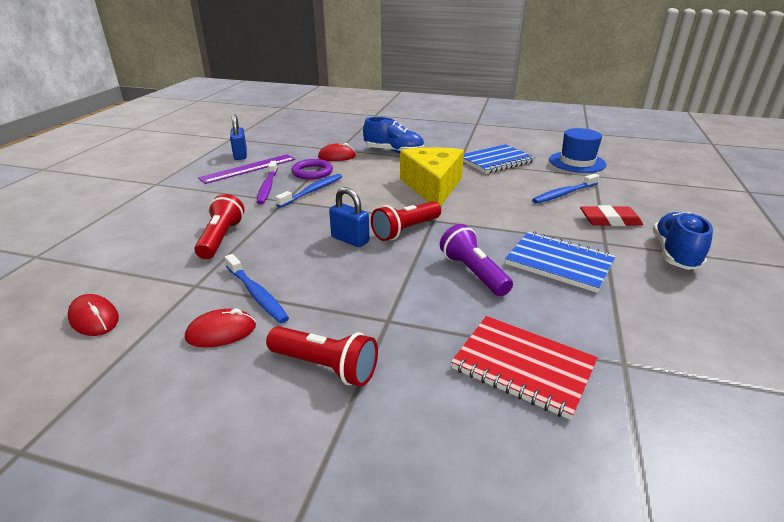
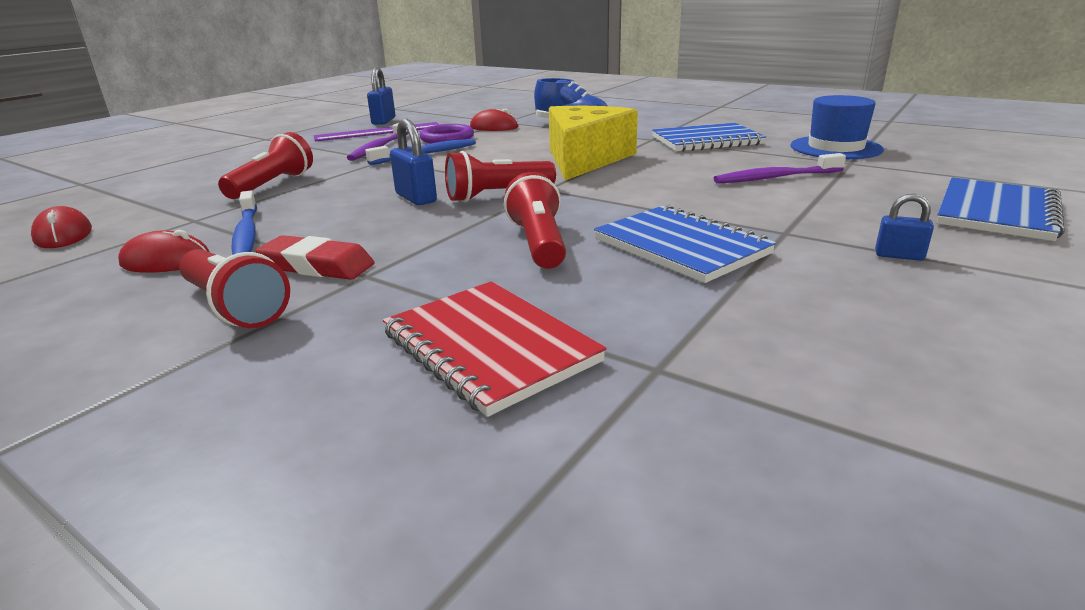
camera: 20 degrees right, 5 degrees down
purple flashlight [440,224,513,296] -> red flashlight [504,172,566,269]
blue toothbrush [532,173,600,203] -> purple toothbrush [714,153,846,184]
red eraser [580,205,643,226] -> red eraser moved to [256,235,374,280]
blue shoe [653,212,713,270] -> blue padlock [875,194,934,261]
none -> blue notebook [936,177,1065,241]

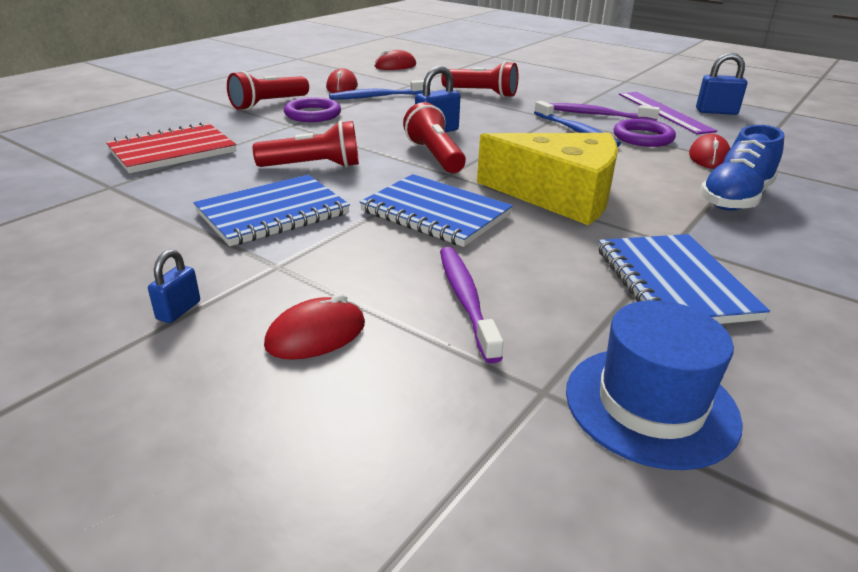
camera: 90 degrees right, 5 degrees up
red eraser [256,235,374,280] -> purple ring [284,97,341,122]
blue notebook [936,177,1065,241] -> blue notebook moved to [360,174,513,247]
none -> red mouse [264,294,365,360]

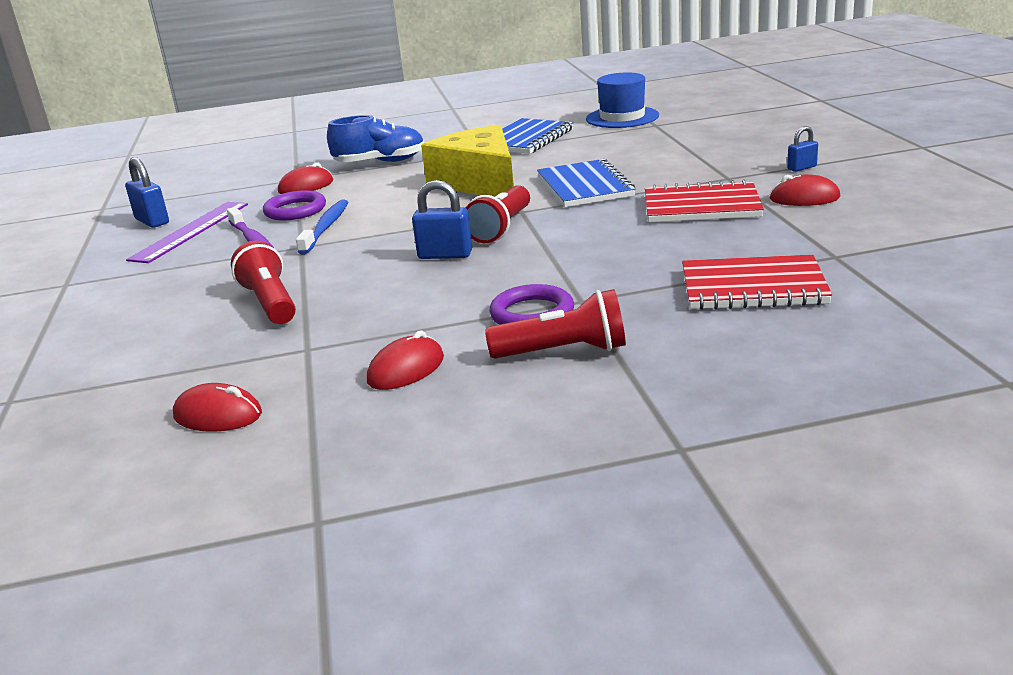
camera: 135 degrees left, 5 degrees down
blue notebook [193,175,350,246] -> red notebook [645,179,764,222]
red flashlight [253,121,359,168] -> none
red mouse [264,294,365,360] -> red mouse moved to [769,174,840,206]
blue toothbrush [329,80,424,100] -> none
purple toothbrush [440,247,504,363] -> none

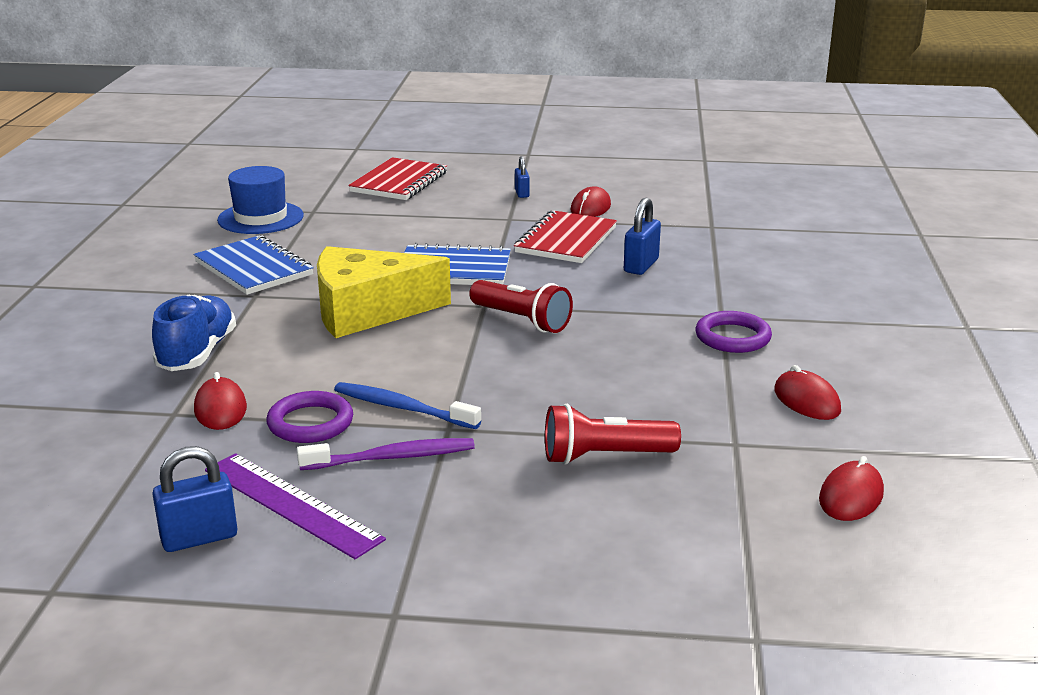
camera: 75 degrees left, 0 degrees up
blue padlock [412,180,472,259] -> blue padlock moved to [624,197,661,275]
red flashlight [485,289,626,359] -> none
red notebook [682,255,832,310] -> red notebook moved to [348,157,447,200]

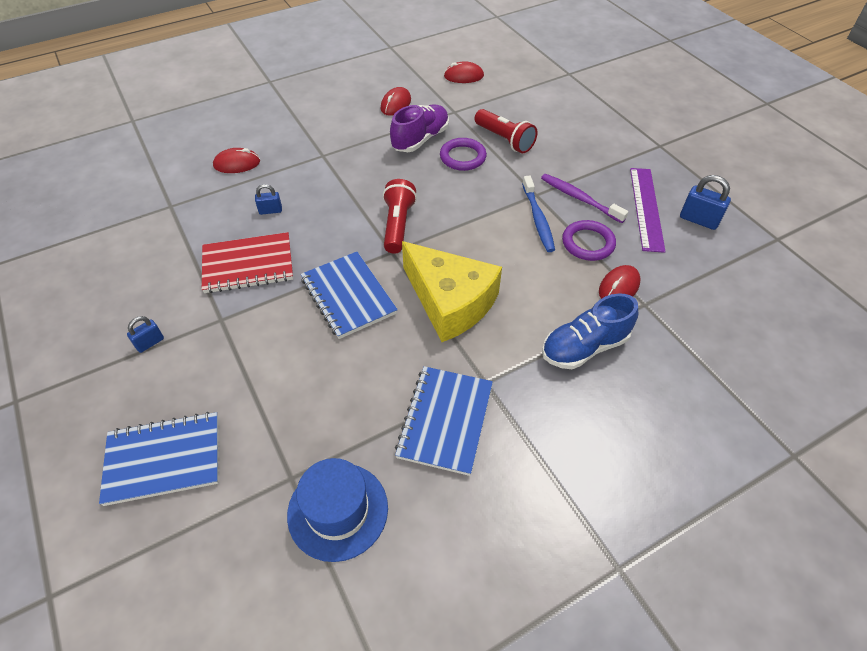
camera: 125 degrees left, 25 degrees up
red notebook [348,157,447,200] -> blue notebook [99,412,219,506]
red mouse [571,186,611,217] -> red mouse moved to [213,148,260,173]
blue padlock [624,197,661,275] -> blue padlock [255,184,282,215], size x0.62
purple ring [696,311,772,353] -> purple ring moved to [440,138,487,171]
none -> purple shoe [390,105,449,152]

